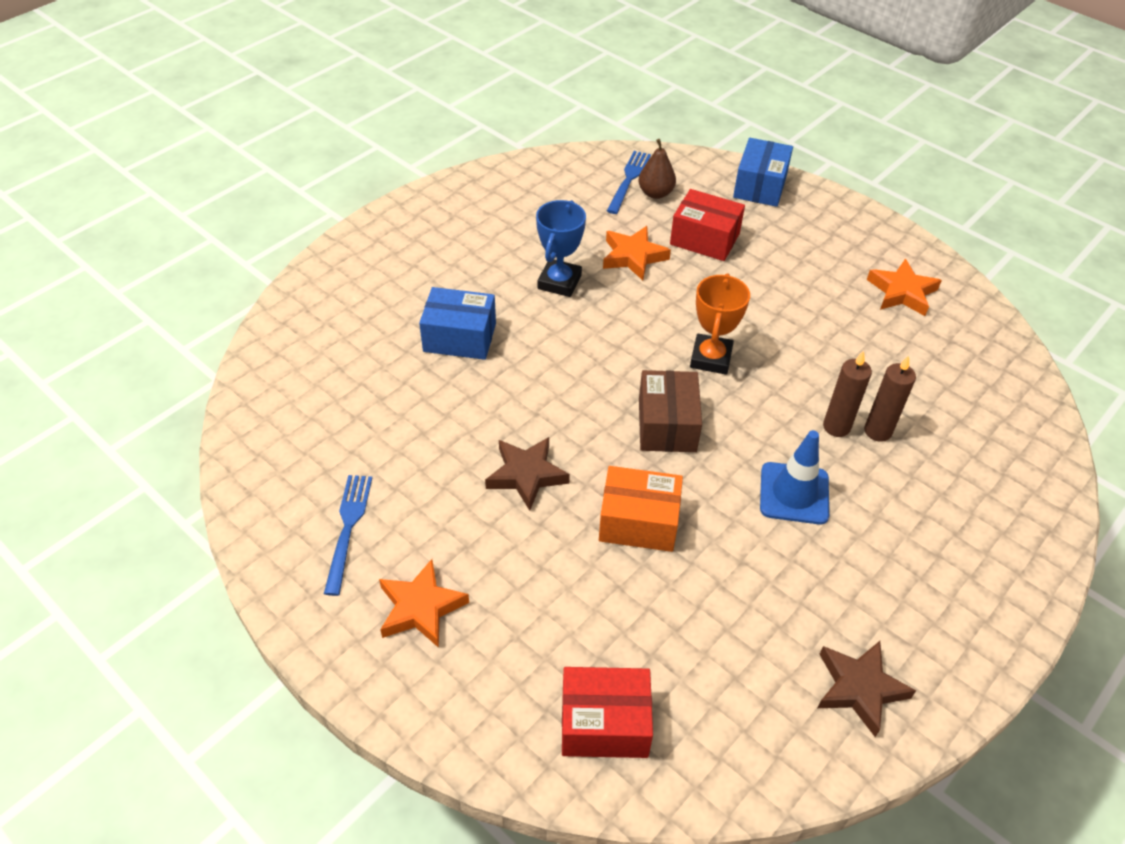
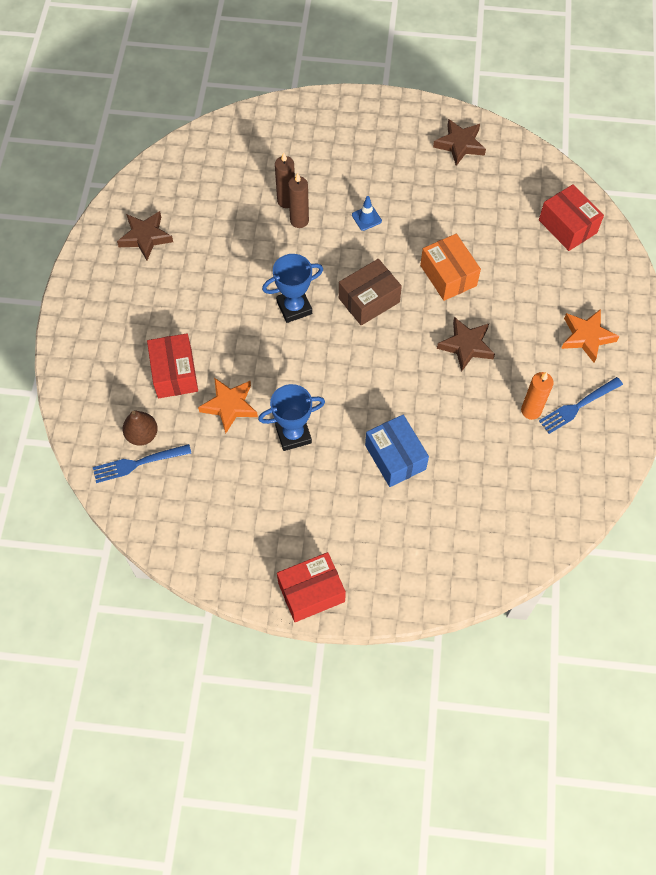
camera: 125 degrees left, 15 degrees up
orange trophy [690,273,750,375] -> blue trophy [262,254,323,323]
blue box [733,138,793,207] -> none
blue traffic cone [760,430,829,525] -> blue traffic cone [352,196,382,231], size x0.56
orange star [867,259,942,316] -> brown star [117,211,173,260]
none -> red box [277,552,346,622]
none -> orange candle [521,372,554,420]

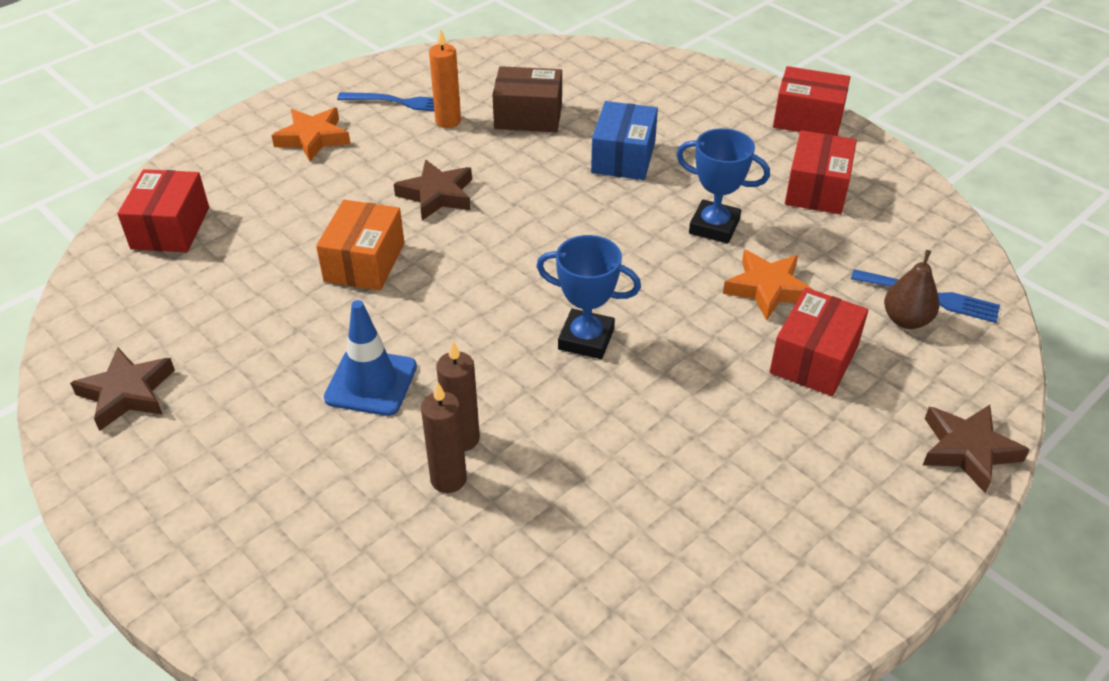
camera: 140 degrees left, 20 degrees down
brown star [117,211,173,260] -> brown star moved to [923,405,1030,493]
brown box [339,259,402,326] -> brown box moved to [492,66,562,132]
blue traffic cone [352,196,382,231] -> blue traffic cone [324,300,417,416], size x1.80
none -> red box [785,130,857,214]

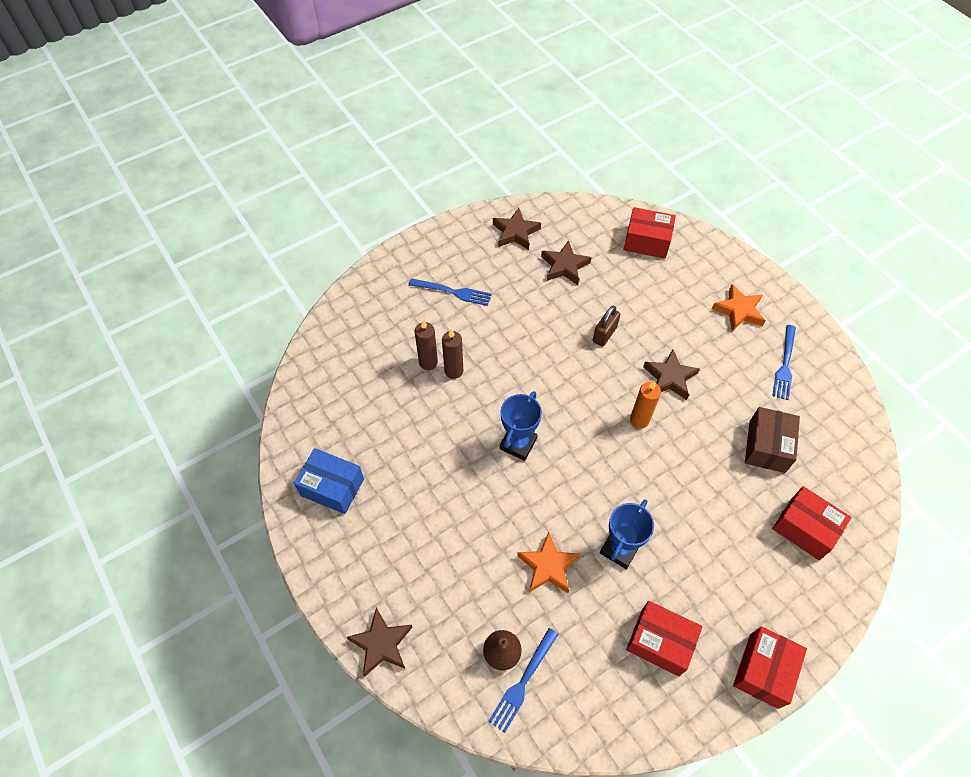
camera: 100 degrees right, 15 degrees up
orange box [316,200,404,291] -> brown padlock [593,305,621,347]
blue traffic cone [324,300,417,416] -> none
orange candle [429,29,461,128] -> orange candle moved to [630,381,661,429]
blue box [591,101,658,180] -> blue box moved to [294,448,364,514]
red box [770,288,868,396] -> red box moved to [772,486,852,560]
none -> blue fork [409,278,491,306]
none -> brown star [541,240,592,285]

